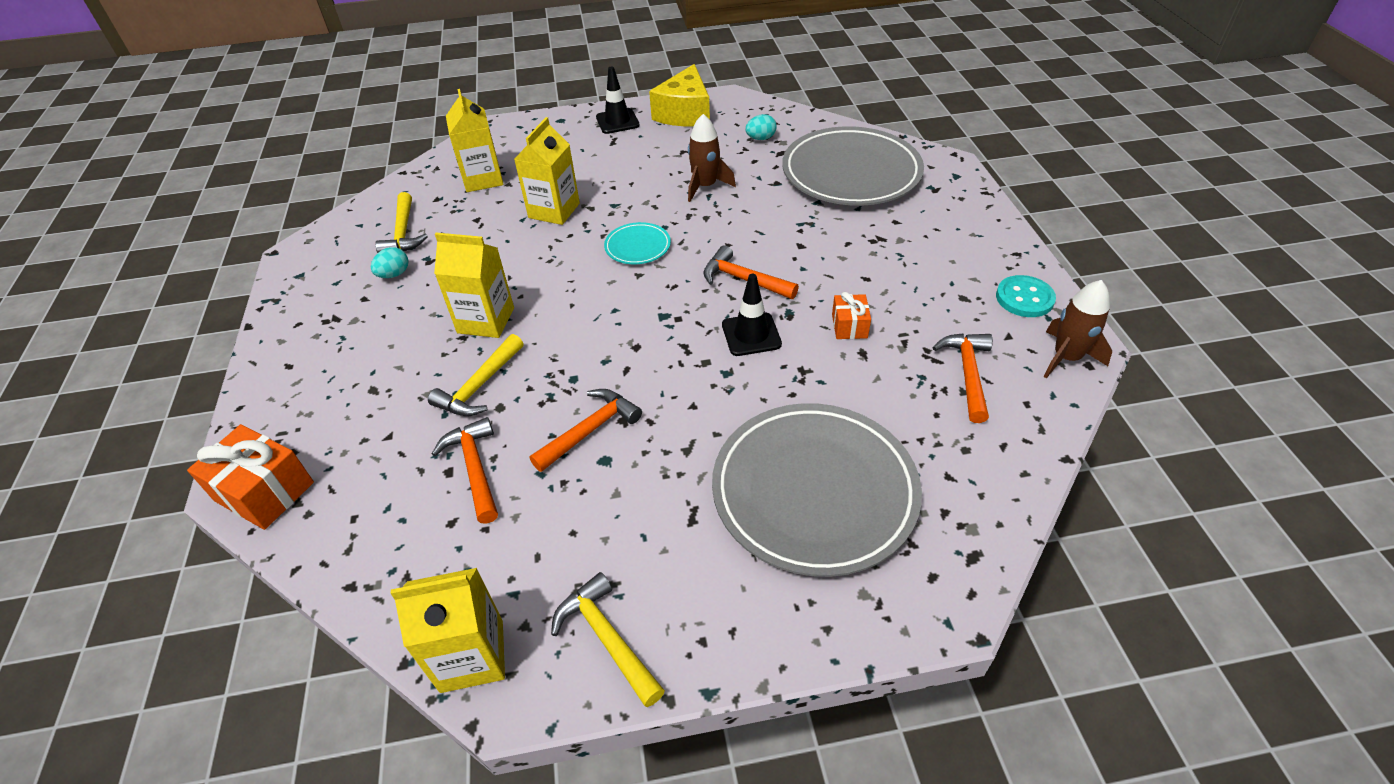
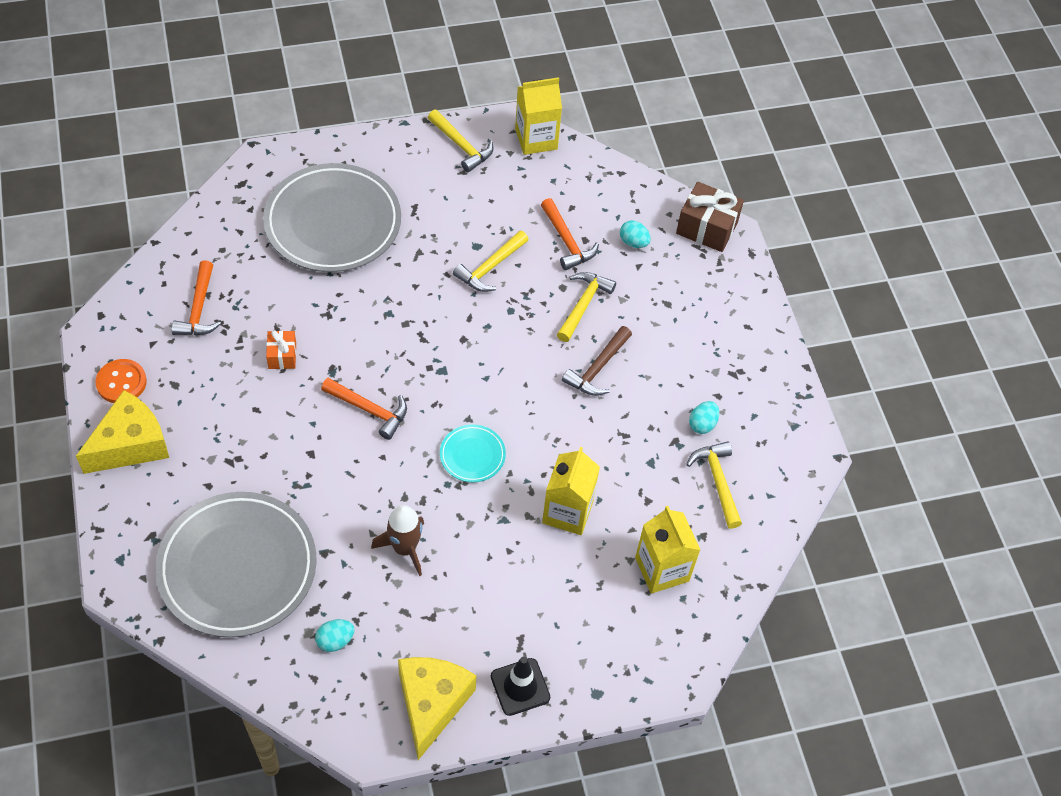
camera: 170 degrees right, 10 degrees up
orange gift [187,424,314,530] -> brown gift [676,182,744,252]
yellow carton [434,233,514,338] -> brown hammer [562,326,632,396]
orange hammer [530,389,642,472] -> yellow hammer [453,231,529,292]
black traffic cone [722,274,782,356] -> none
turquoise button [996,275,1056,317] -> orange button [95,359,147,403]
brown rocket [1044,280,1112,378] -> none
none -> yellow cheese [76,390,169,474]
none -> turquoise egg [620,221,651,248]

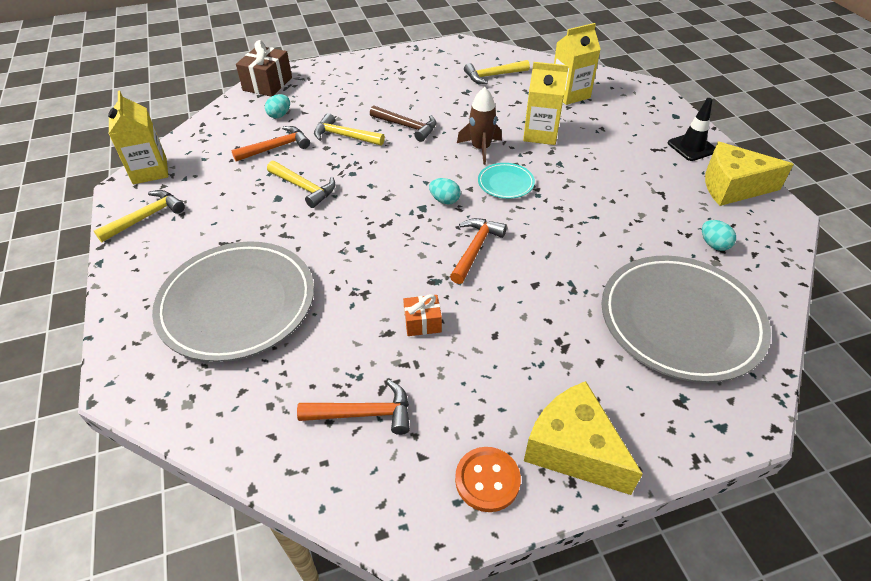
camera: 90 degrees left, 10 degrees down
brown rocket [371,505,424,576] -> brown rocket moved to [457,87,502,165]
turquoise egg [689,401,719,434] -> turquoise egg moved to [429,178,461,204]

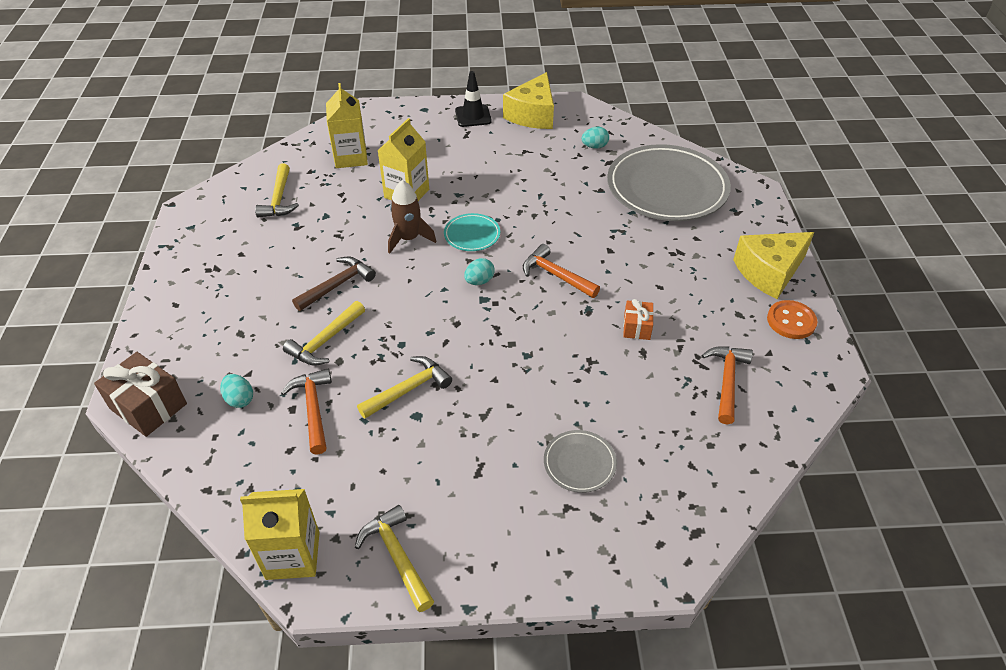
camera: 75 degrees left, 0 degrees up
grey plate [152,241,314,362] -> grey plate [544,430,617,493], size x0.44

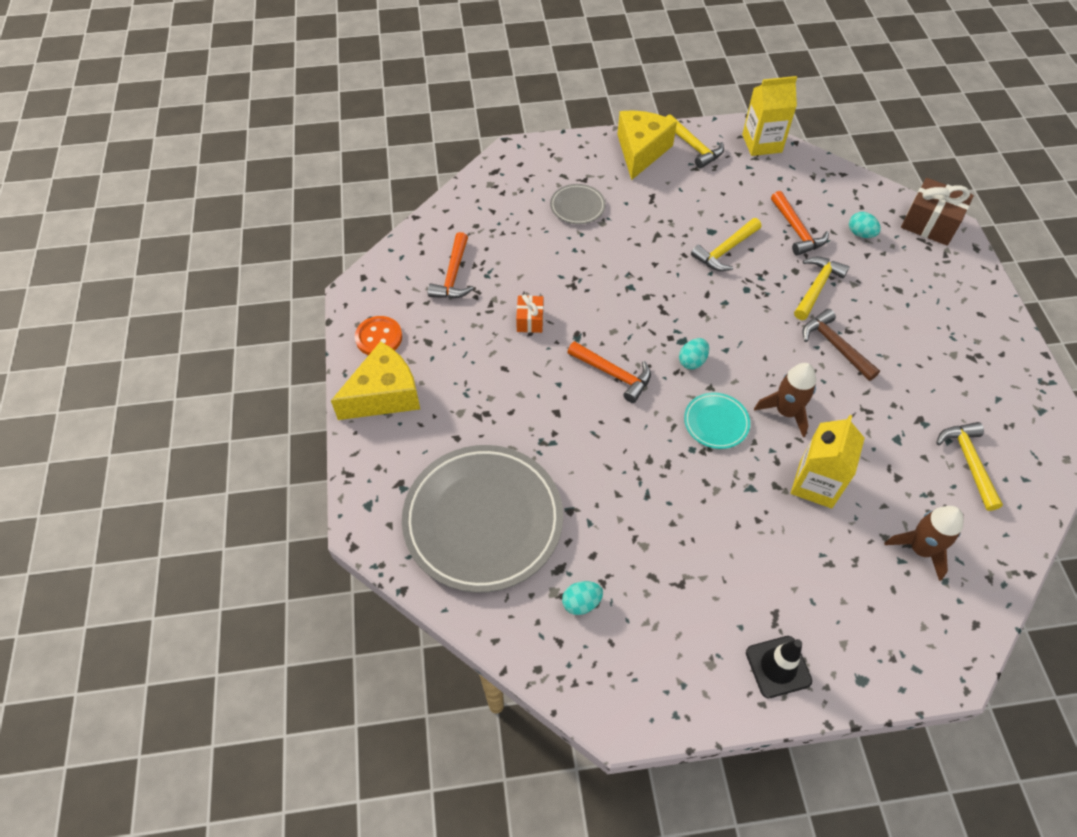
camera: 175 degrees right, 10 degrees up
brown hammer [292,257,376,311] -> brown hammer turned 105 degrees clockwise [803,309,880,381]
yellow carton [326,83,368,168] -> brown rocket [884,506,964,581]
yellow cheese [503,72,554,129] -> yellow cheese moved to [617,110,677,180]

